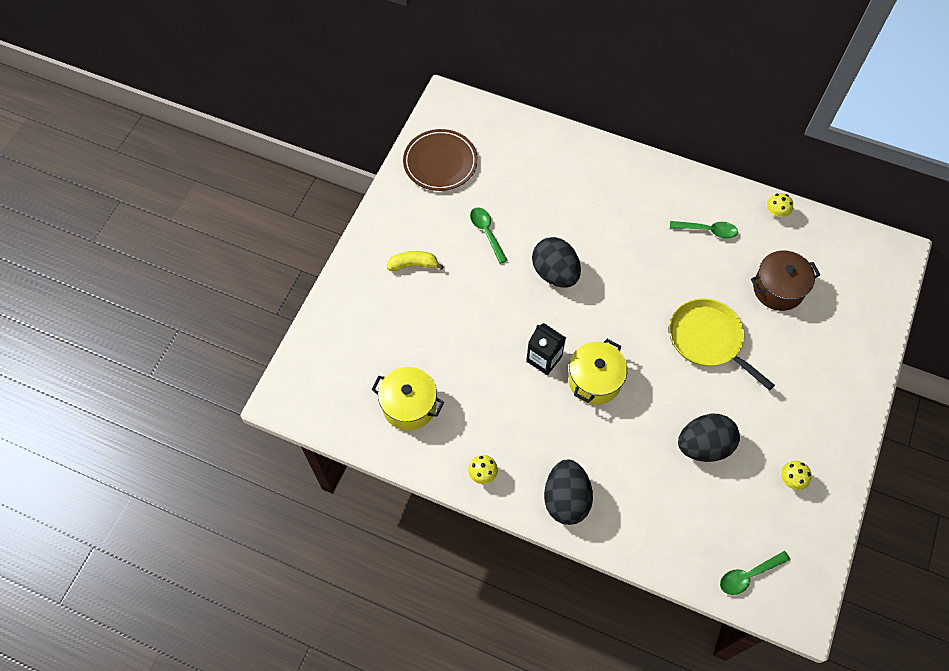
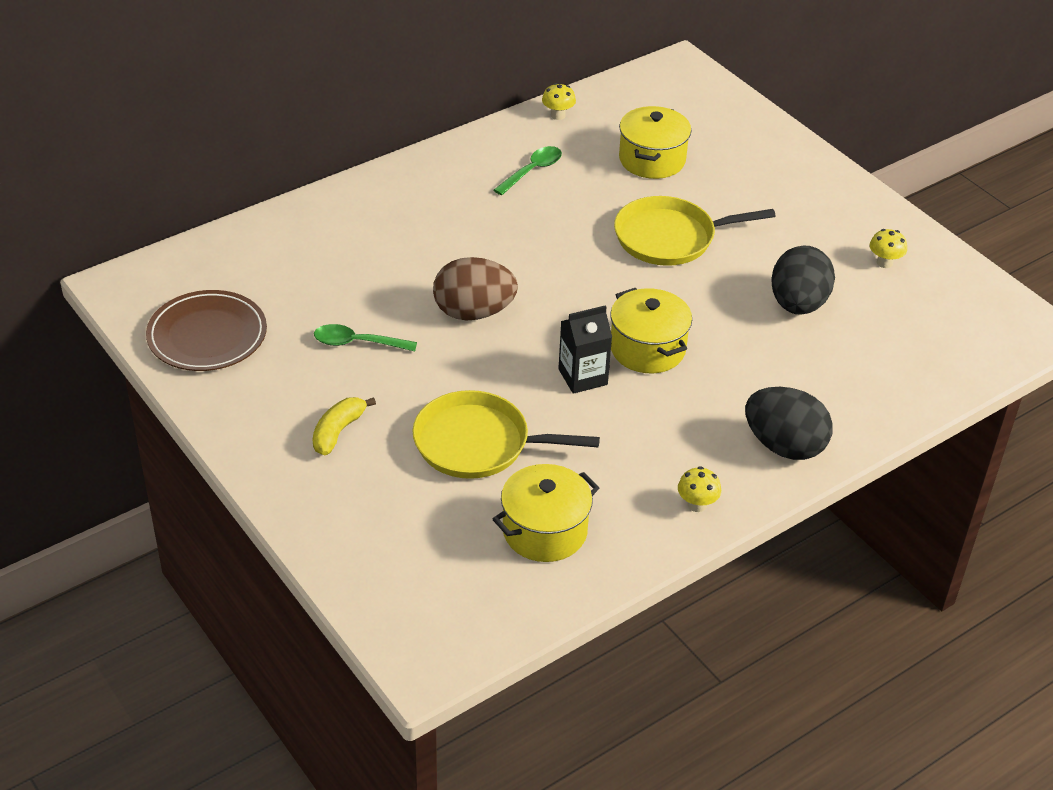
camera: 60 degrees left, 20 degrees down
black egg [532,237,581,287] -> brown egg [433,257,518,320]
green spoon [720,551,790,595] -> none
brown pot [751,251,820,311] -> yellow pot [619,106,691,179]
none -> yellow pan [413,390,600,479]

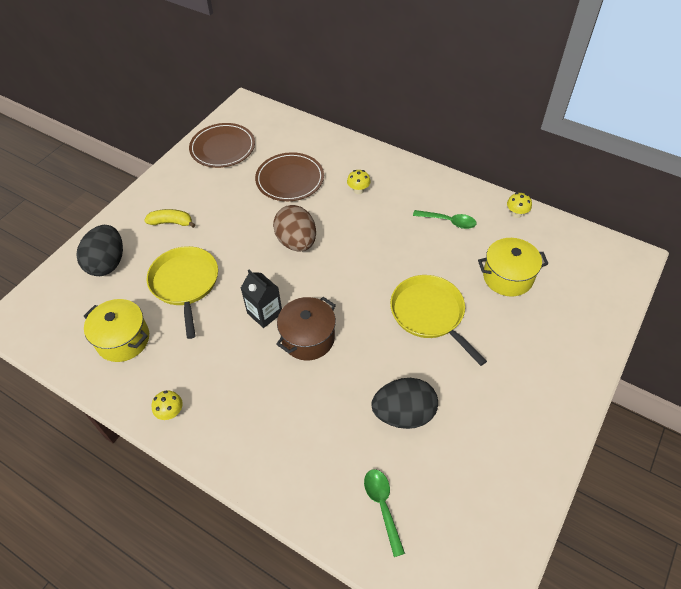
camera: 70 degrees right, 10 degrees up
green spoon [314,324,417,352] -> green spoon moved to [364,469,405,557]
yellow pot [610,288,692,373] -> brown pot [276,297,336,360]
black egg [745,387,833,460] -> black egg moved to [76,225,123,276]
yellow mushroom [870,229,907,268] -> yellow mushroom moved to [347,170,371,194]
none -> brown plate [255,152,324,201]

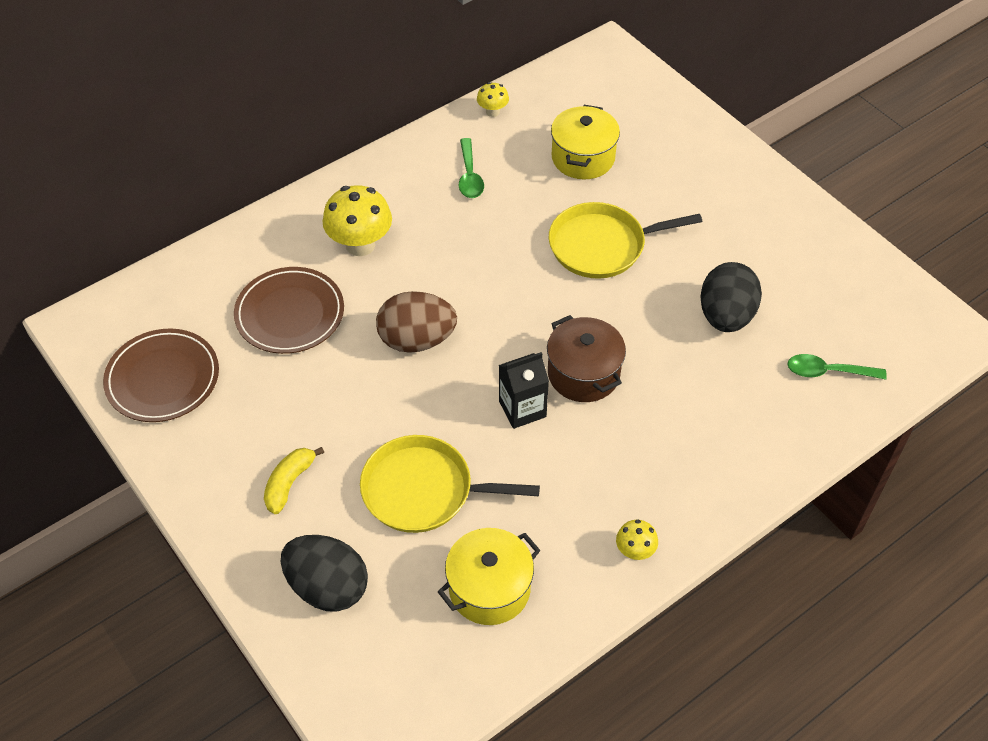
camera: 70 degrees left, 0 degrees up
yellow mushroom [347,170,371,194] -> yellow mushroom [323,185,392,256], size x1.94
green spoon [413,210,477,229] -> green spoon turned 135 degrees clockwise [459,138,484,198]

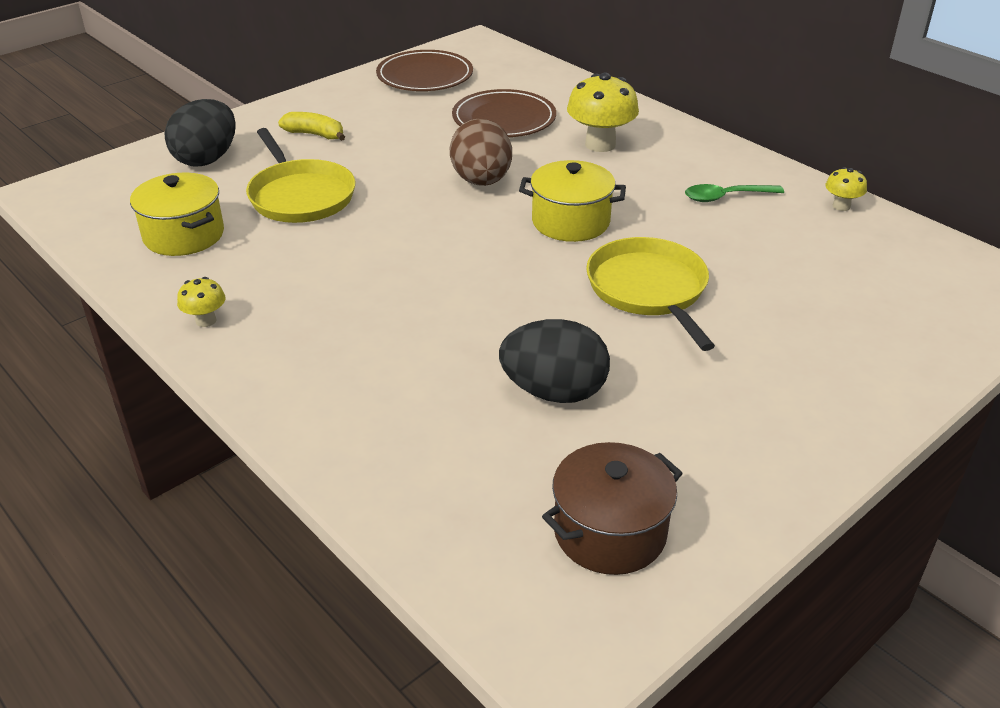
camera: 85 degrees right, 15 degrees down
yellow pan [360,435,540,533] -> yellow pan turned 150 degrees clockwise [246,128,356,223]
black carton [499,352,549,429] -> none
brown pot [547,315,626,402] -> brown pot moved to [542,442,683,575]
yellow pot [551,105,620,179] -> yellow pot moved to [519,160,626,242]
green spoon [787,354,887,380] -> none

